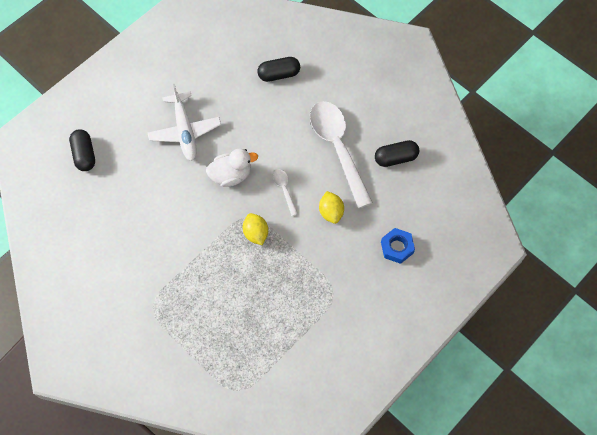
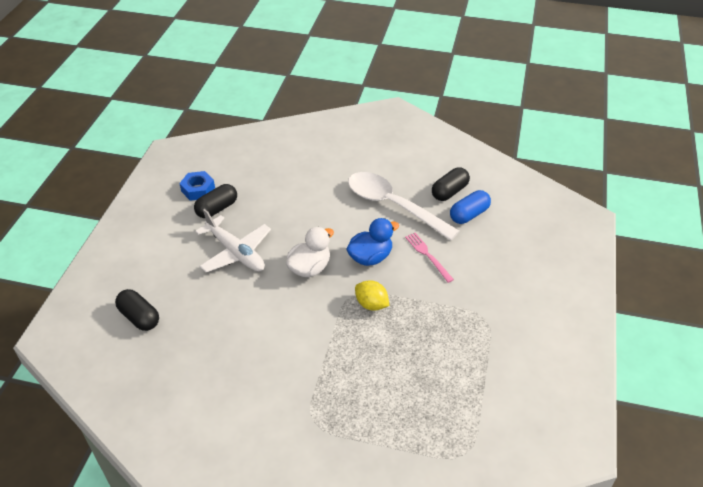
camera: 30 degrees left, 20 degrees down
black capsule [257,57,300,82] -> black capsule moved to [194,184,237,218]
white spoon [273,169,298,216] -> blue duck [346,218,399,266]
yellow lemon [319,191,344,224] -> pink fork [405,233,454,283]
blue nut [381,228,415,264] -> blue nut moved to [179,171,215,201]
none -> blue capsule [450,190,491,224]

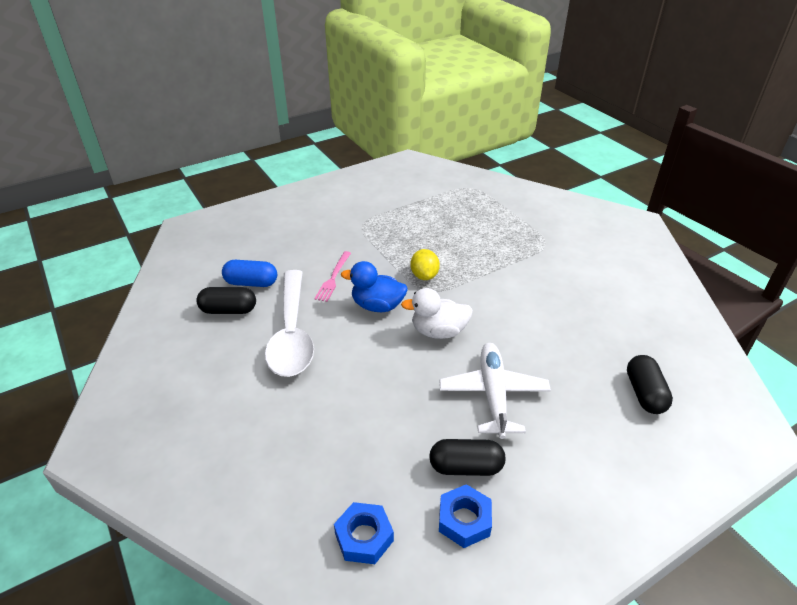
camera: 135 degrees left, 5 degrees down
none -> blue nut [334,502,394,564]

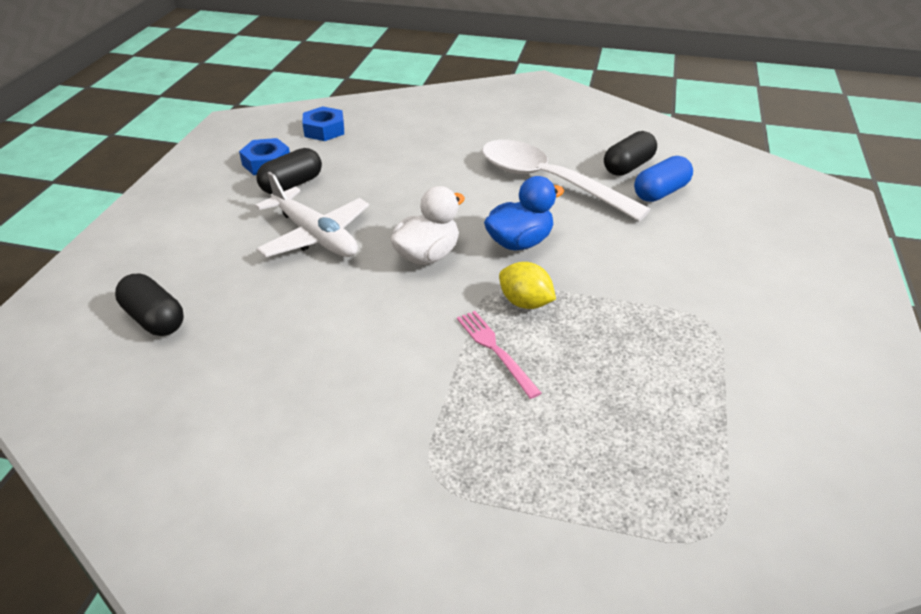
camera: 135 degrees right, 0 degrees up
pink fork [314,251,351,302] -> pink fork moved to [457,311,541,399]

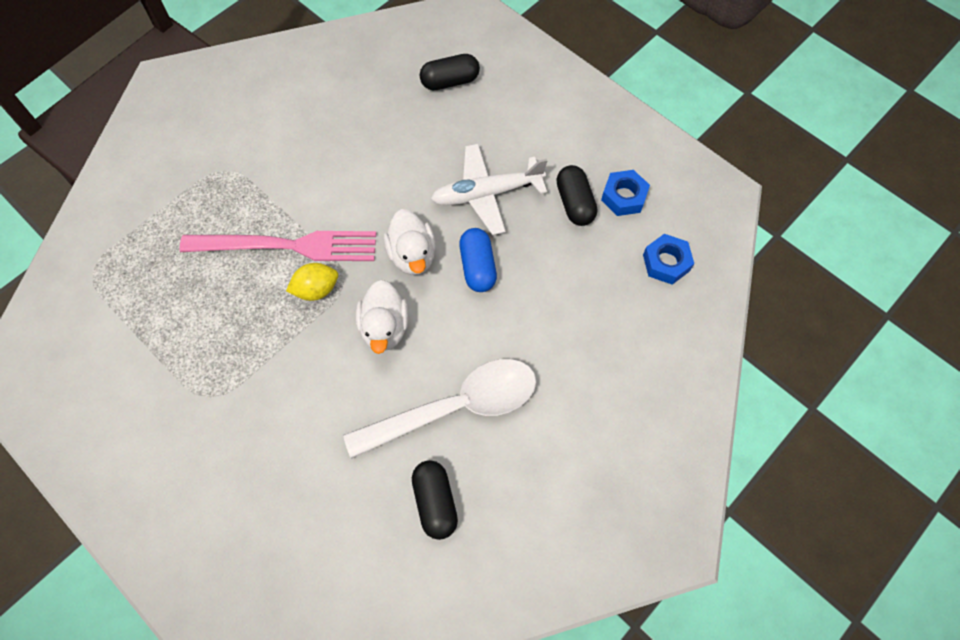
camera: 120 degrees right, 25 degrees up
pink fork [457,311,541,399] -> pink fork [179,231,376,261], size x2.00
blue duck [484,176,564,250] -> white duck [356,280,409,354]
blue capsule [634,156,693,202] -> blue capsule moved to [459,228,497,292]

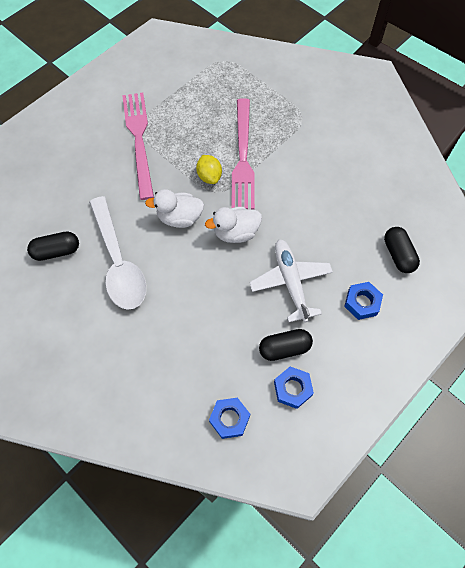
camera: 90 degrees right, 0 degrees up
blue capsule [459,228,497,292] -> none
none -> pink fork [122,93,154,200]
none -> blue nut [344,282,383,320]

